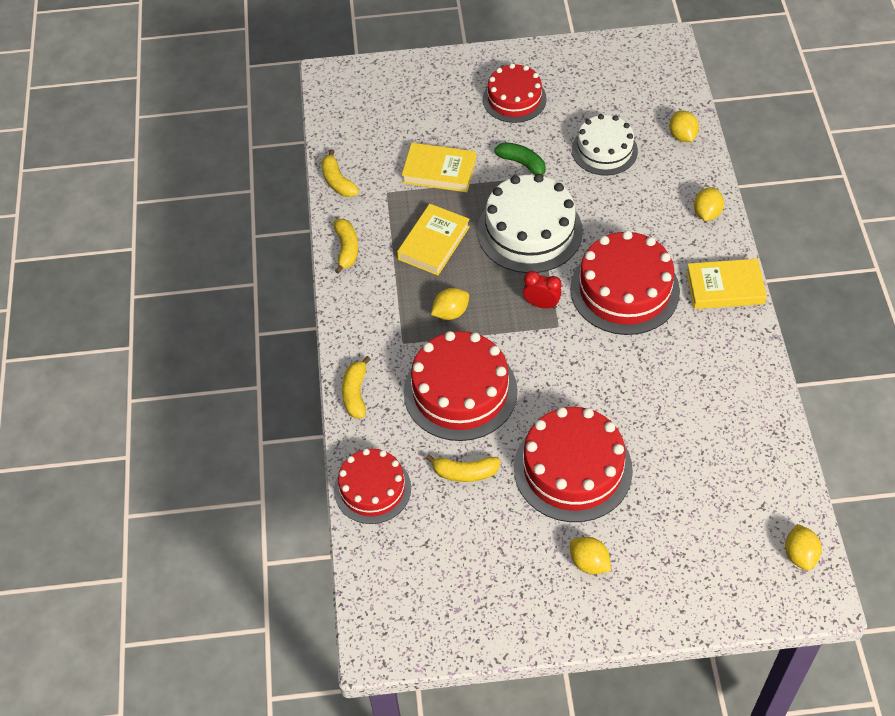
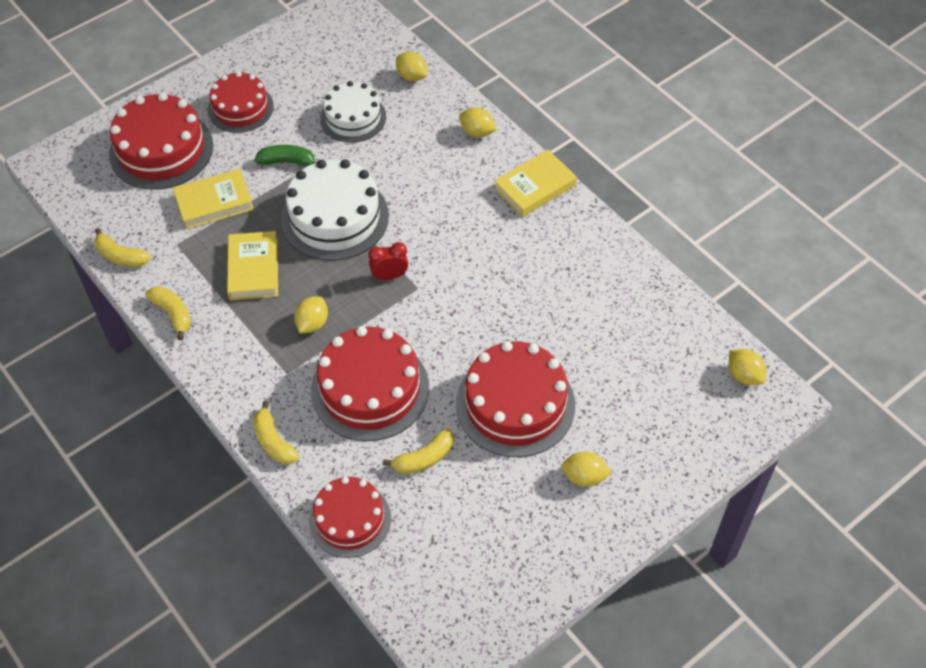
camera: 35 degrees left, 0 degrees up
red cake [570,230,680,335] -> red cake moved to [109,92,213,190]
yellow lemon [694,187,724,221] -> yellow lemon turned 45 degrees counterclockwise [459,107,497,137]

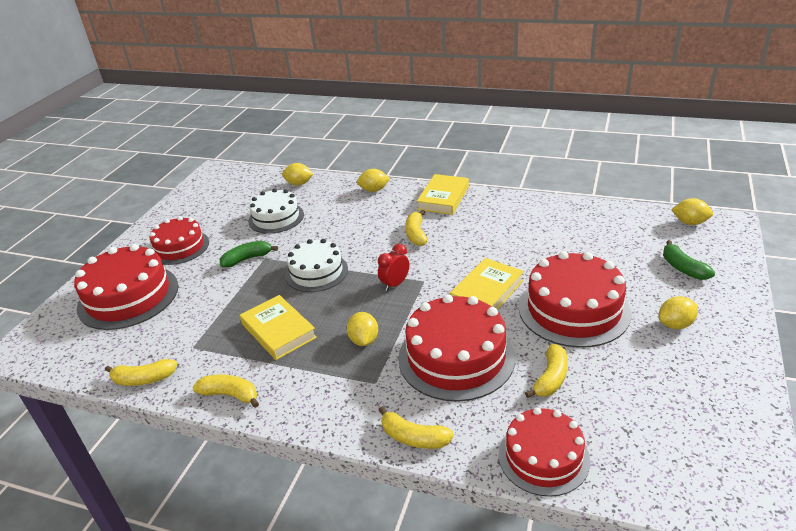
camera: 30 degrees left, 20 degrees down
yellow book [173,169,254,229] -> yellow book moved to [450,258,524,310]
white cake [281,159,389,261] -> white cake [285,239,348,292], size x0.65
none -> yellow banana [405,210,427,246]
none -> green banana [663,240,715,280]

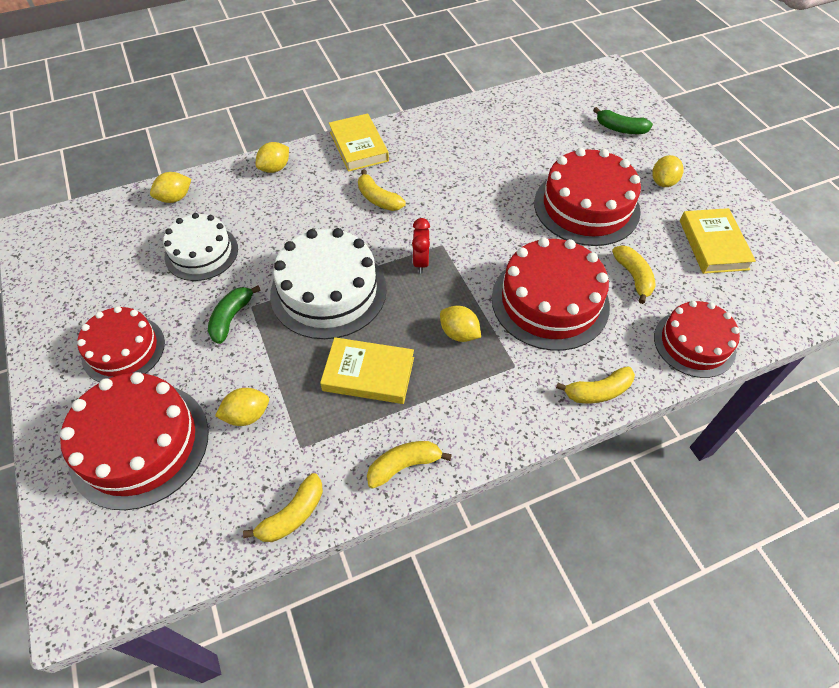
camera: 45 degrees left, 20 degrees up
white cake [285,239,348,292] -> white cake [270,228,387,339], size x1.54
yellow book [450,258,524,310] -> yellow book moved to [680,208,756,274]
yellow lemon [671,198,713,225] -> yellow lemon moved to [215,388,269,426]

